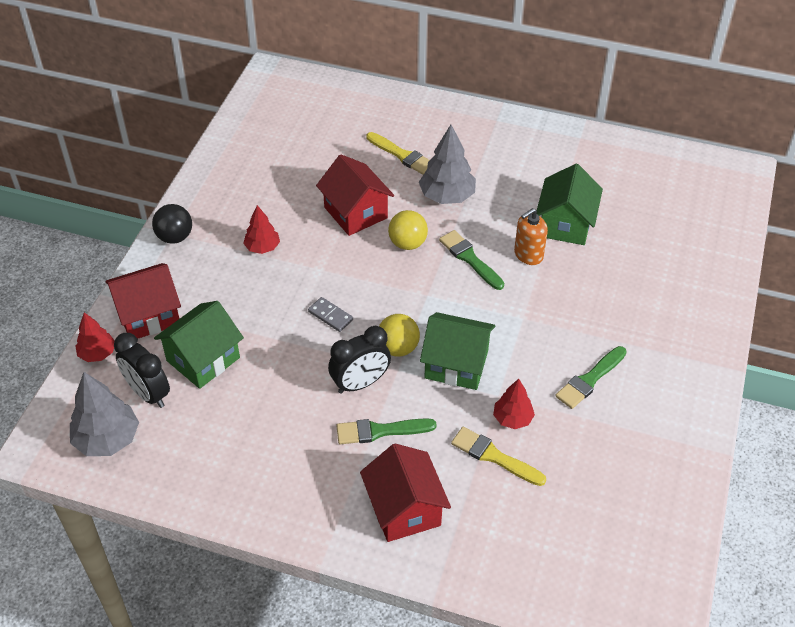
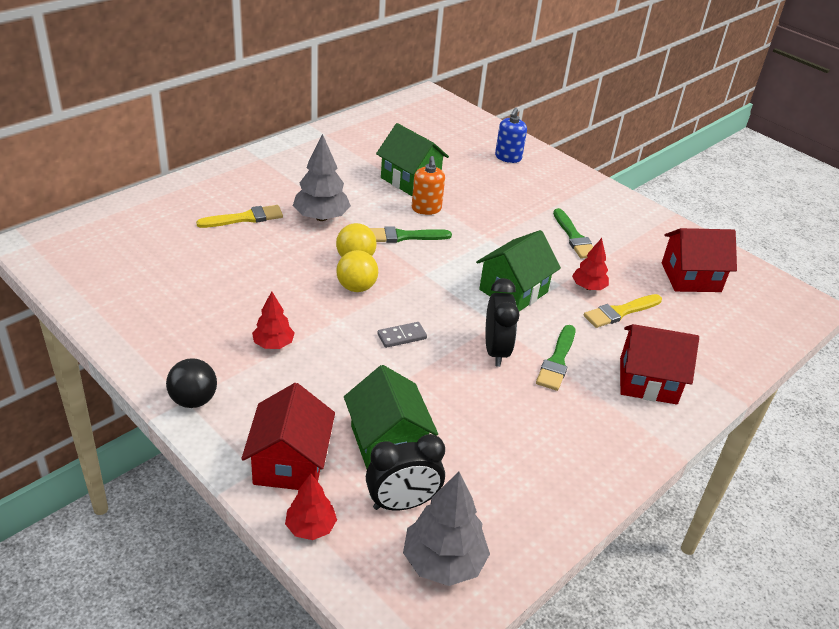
camera: 65 degrees left, 10 degrees down
red house [316,154,394,236] -> red house moved to [662,228,737,292]
yellow ball [379,314,420,357] -> yellow ball moved to [336,250,378,292]
none -> blue soap dispenser [495,108,527,163]

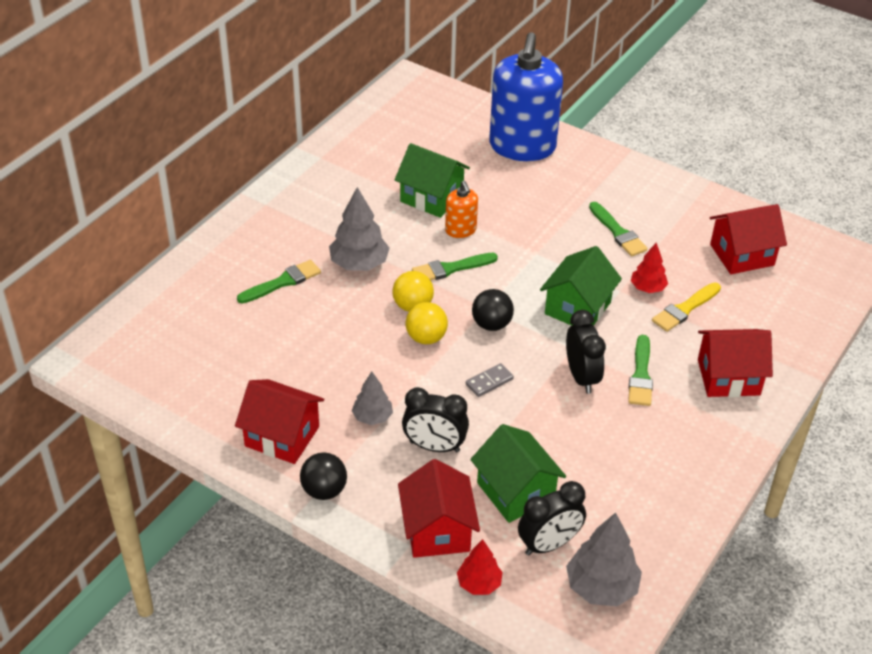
camera: 10 degrees left, 5 degrees up
yellow brush [196,205,283,228] -> green brush [237,260,321,304]
red tree [252,291,295,349] -> grey tree [352,372,393,425]
blue soap dispenser [495,108,527,163] -> blue soap dispenser [489,32,563,161], size x2.24
none -> red house [235,379,324,464]
none -> black clock [402,387,469,452]
none -> black ball [472,289,514,331]

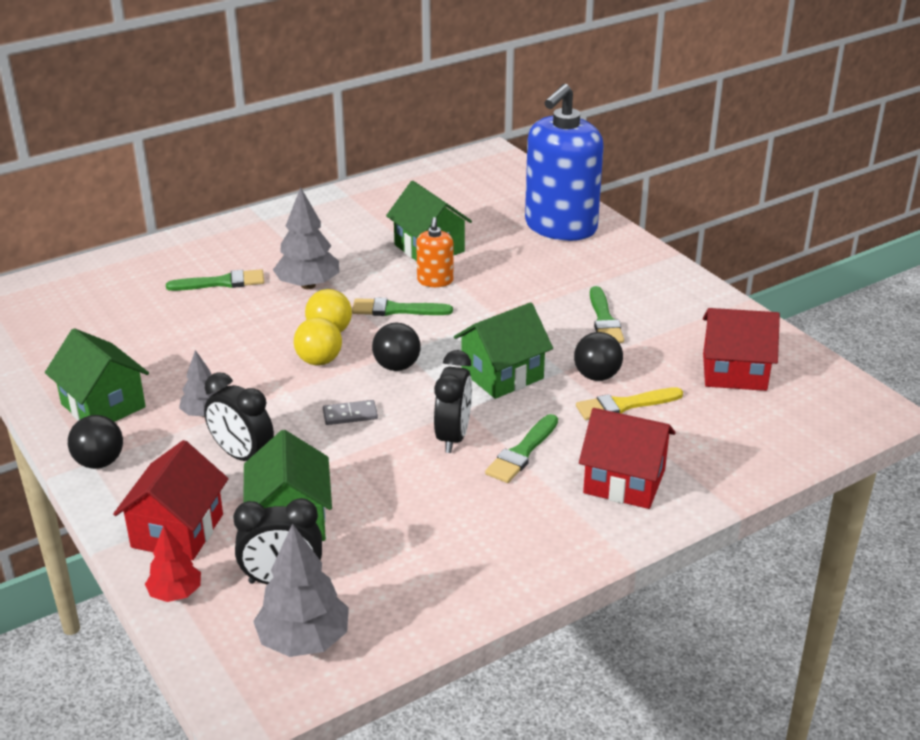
camera: 25 degrees right, 10 degrees down
red house [235,379,324,464] -> green house [45,328,149,422]
red tree [631,243,668,293] -> black ball [574,332,623,381]

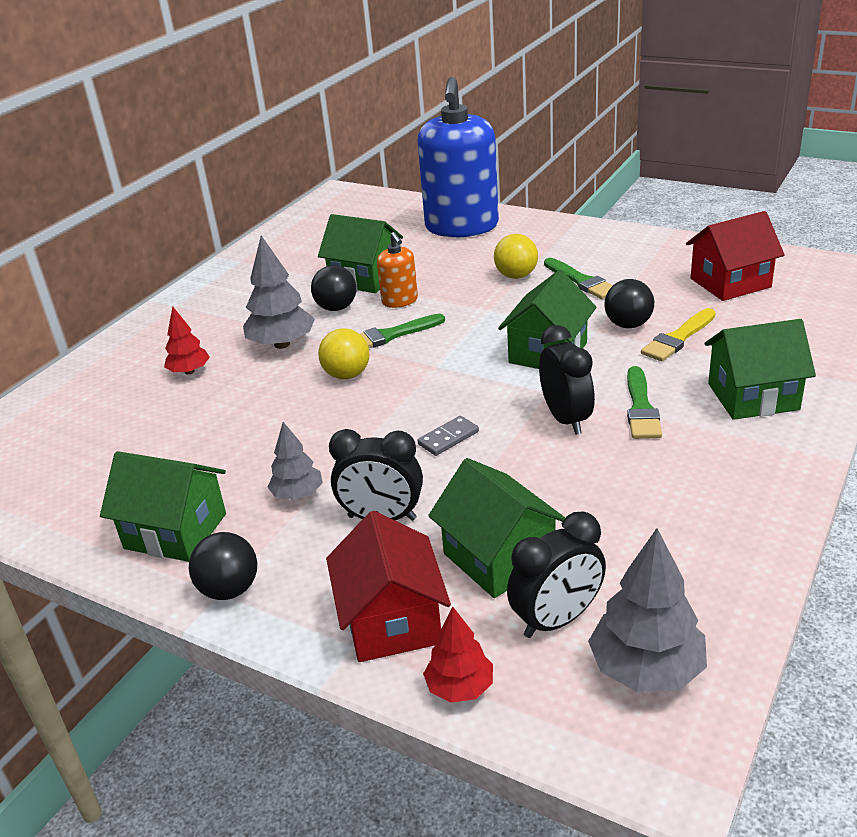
camera: 25 degrees left, 0 degrees up
green brush [166,269,264,291] -> red tree [164,306,210,375]
yellow ball [294,317,342,365] -> yellow ball moved to [494,234,538,279]
black ball [372,323,420,371] -> black ball moved to [311,265,356,311]
red house [579,408,676,509] -> green house [704,319,816,420]

